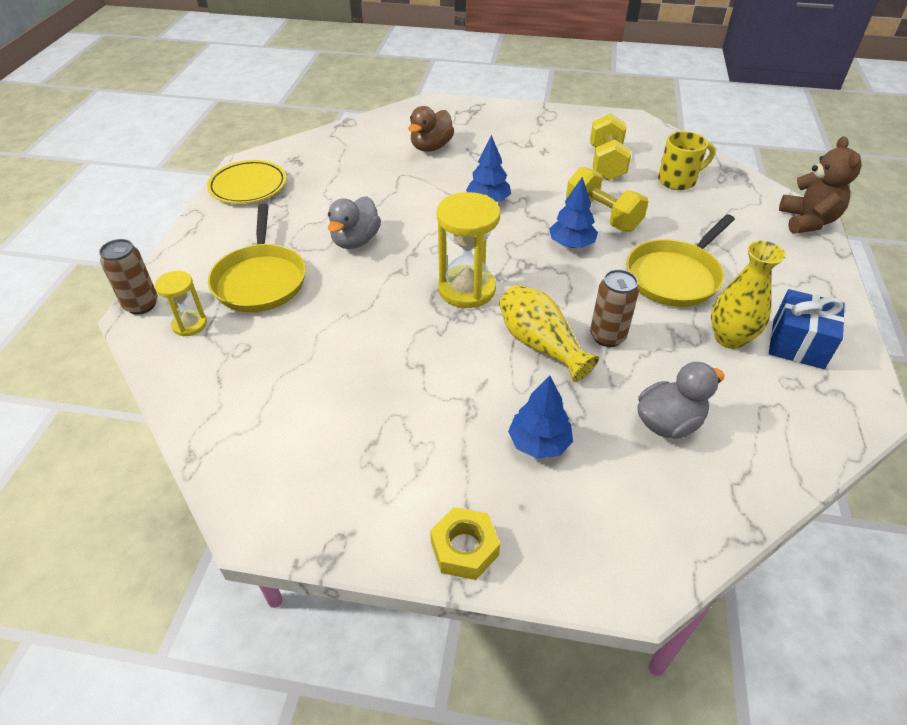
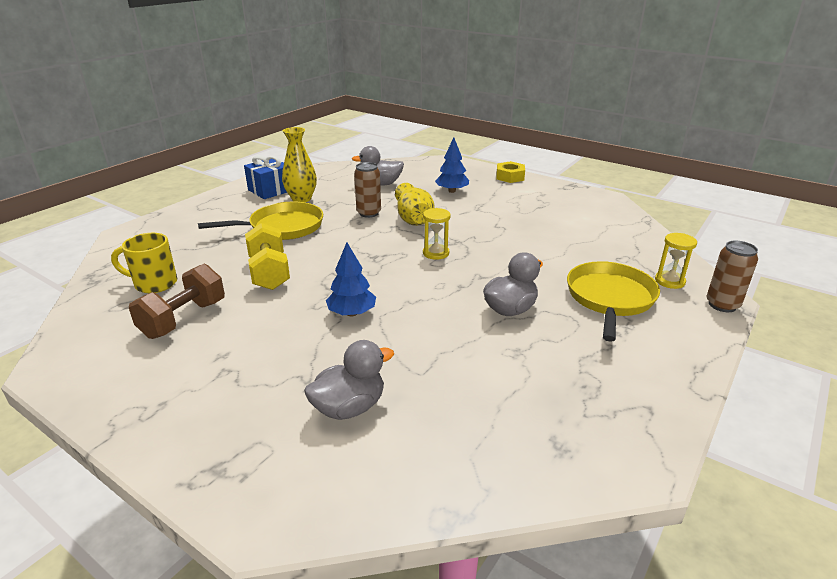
camera: 155 degrees left, 15 degrees down
yellow plate [207,160,286,204] -> none
brown duck [408,106,454,152] -> grey duck [304,340,394,420]
yellow hourglass [437,192,500,308] -> yellow hourglass [423,208,451,260], size x0.56
blue tree [549,177,598,248] -> none
yellow dumbbell [590,113,631,180] -> brown dumbbell [129,264,225,339]
brown teddy bear [779,136,862,234] -> none

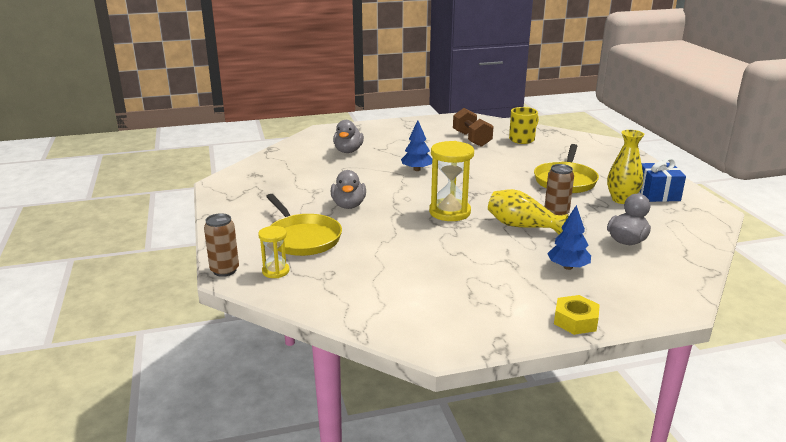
camera: 130 degrees right, 5 degrees down
yellow dumbbell [245,223,290,290] -> none
yellow hourglass [423,208,451,260] -> yellow hourglass [429,141,474,221], size x1.79

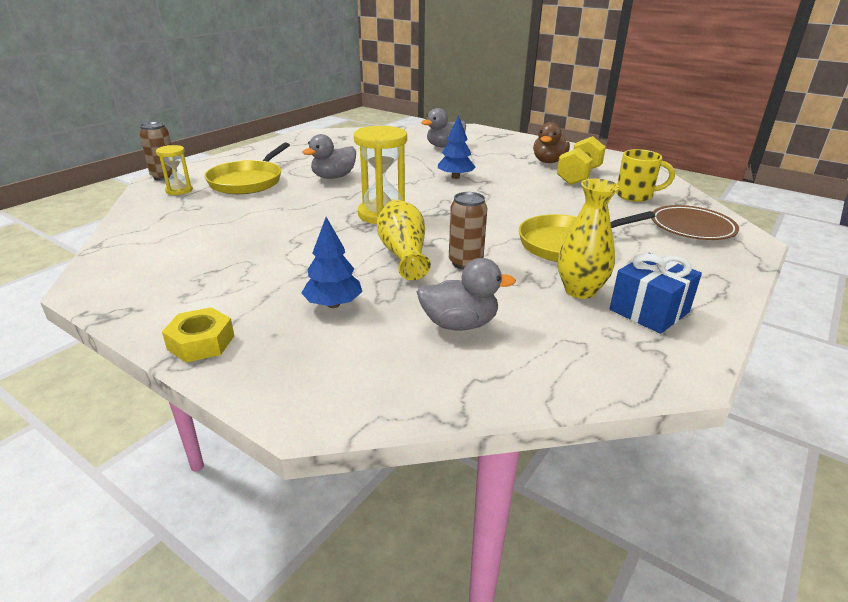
camera: 50 degrees right, 5 degrees up
brown dumbbell [453,108,494,147] -> yellow dumbbell [557,136,606,185]
none -> brown duck [533,122,570,163]
none -> brown plate [651,205,739,240]

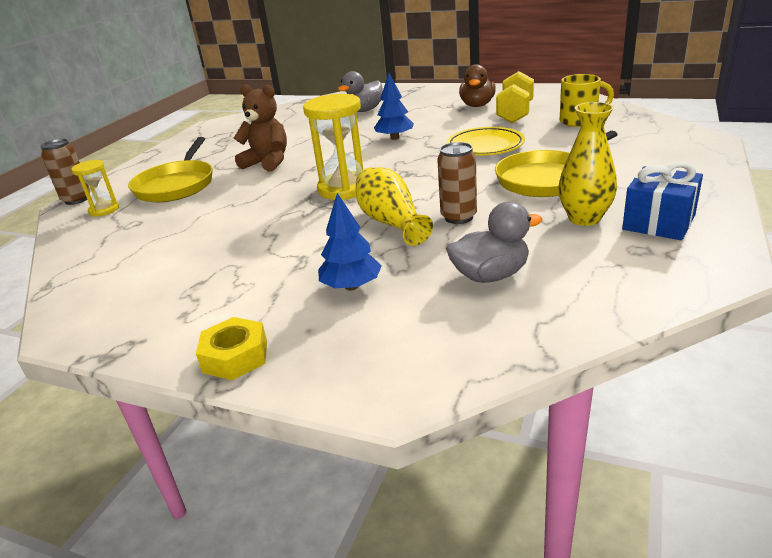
camera: 10 degrees left, 0 degrees up
grey duck [303,134,356,179] -> brown teddy bear [234,84,287,172]
brown plate [651,205,739,240] -> none
none -> yellow plate [447,127,525,155]

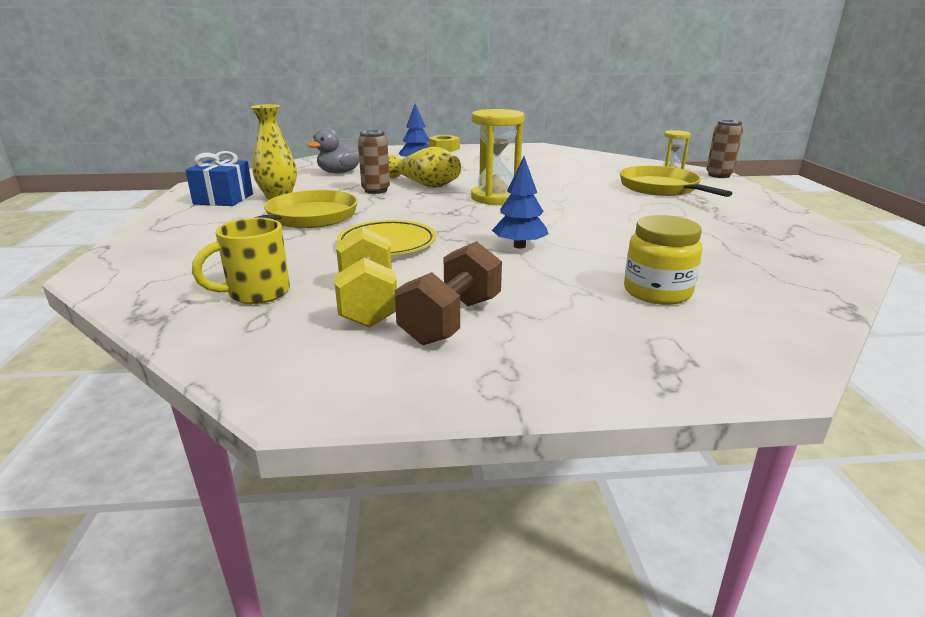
camera: 150 degrees right, 5 degrees down
brown teddy bear [234,84,287,172] -> none
grey duck [338,71,383,112] -> yellow jar [624,215,702,305]
brown duck [459,64,496,107] -> brown dumbbell [394,241,502,345]

